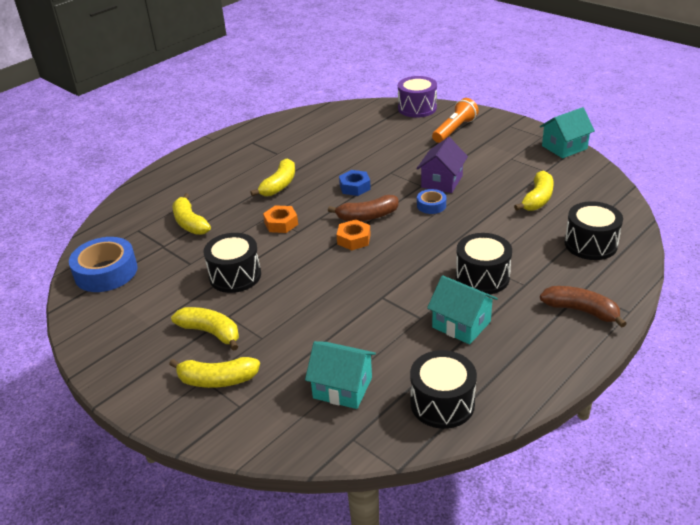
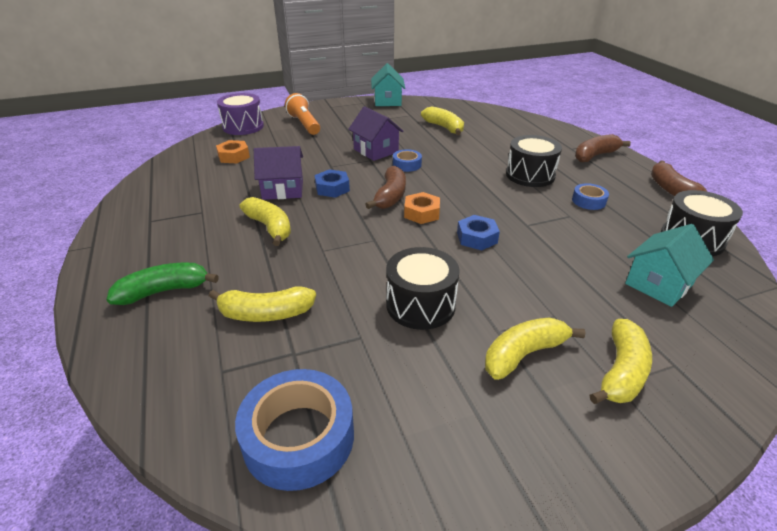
camera: 65 degrees left, 0 degrees up
orange nut [263,205,298,233] -> orange nut moved to [216,140,250,164]
turquoise house [427,275,498,344] -> blue tape [572,183,609,210]
black drum [565,201,623,260] -> none
none -> green banana [106,263,219,305]
none -> purple house [254,146,303,200]
none -> blue nut [457,215,500,250]
none -> brown banana [651,160,707,197]

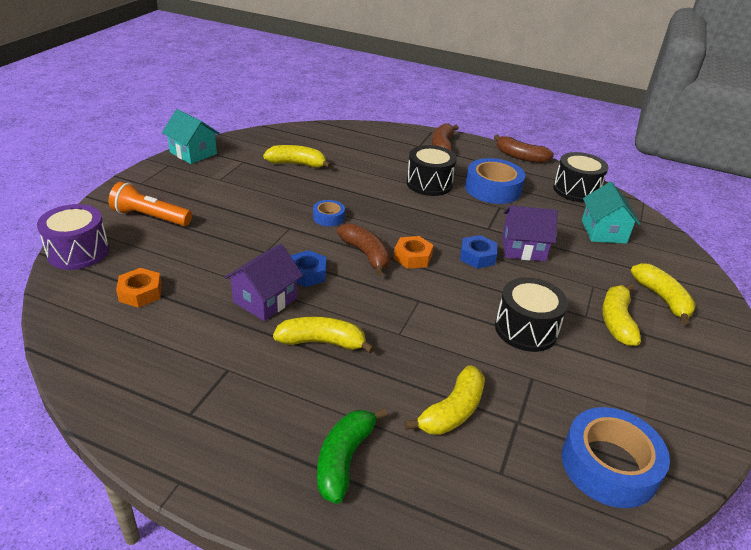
camera: 50 degrees left, 0 degrees up
purple house [348,106,404,161] -> purple house moved to [502,205,558,262]
blue tape [572,183,609,210] -> blue tape [465,158,525,204], size x1.96

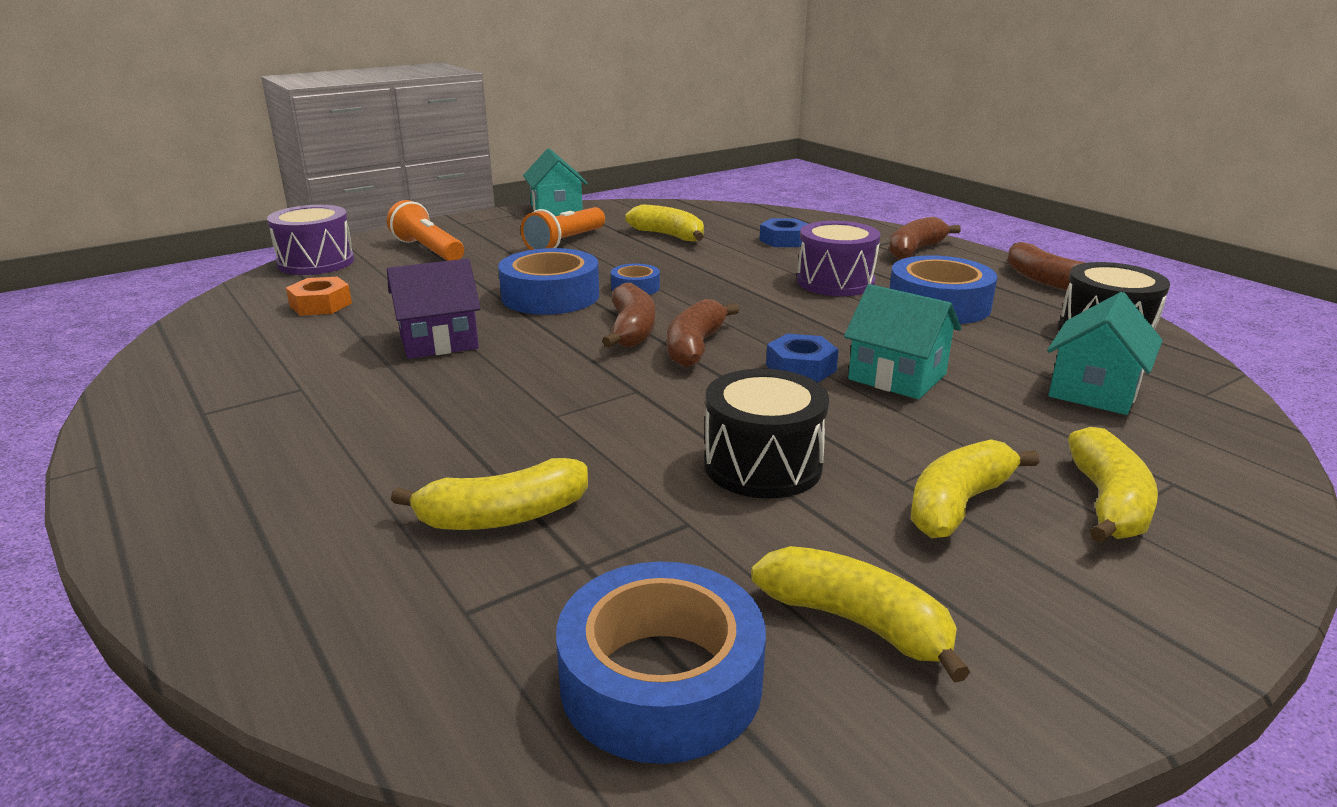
camera: 35 degrees right, 10 degrees down
yellow banana [273,316,375,353] -> yellow banana moved to [751,546,970,683]
blue nut [290,250,326,287] -> blue nut moved to [759,218,808,247]
green banana [317,408,387,504] -> none
orange nut [394,236,434,269] -> brown banana [667,299,739,367]
black drum [407,145,457,196] -> purple drum [797,221,880,296]
purple house [502,205,558,262] -> turquoise house [844,284,962,399]
none -> blue tape [498,248,599,315]
none -> orange flashlight [521,207,605,250]

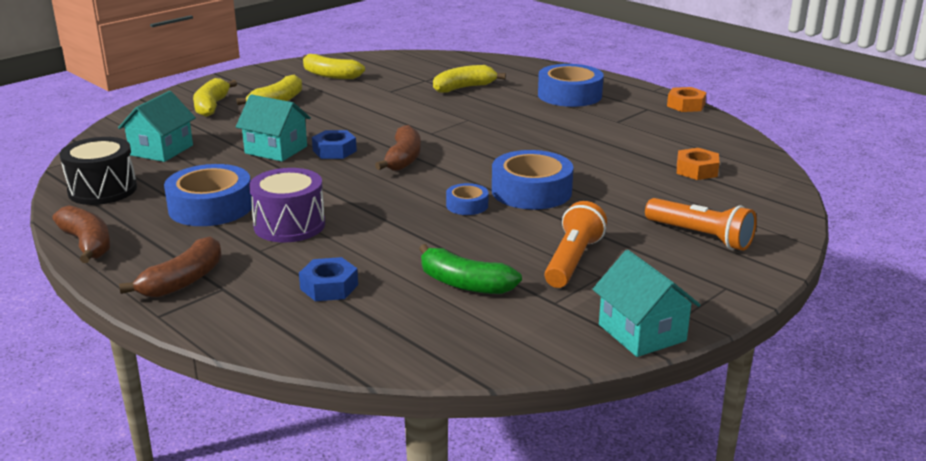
camera: 170 degrees right, 0 degrees up
purple drum [267,205,354,275] -> none
purple house [387,259,481,359] -> none
blue tape [556,561,766,764] -> blue tape moved to [538,64,604,107]
brown banana [602,282,655,348] -> none
yellow banana [625,204,704,242] -> green banana [419,244,522,294]
black drum [704,369,829,499] -> none
none -> orange nut [667,87,707,112]

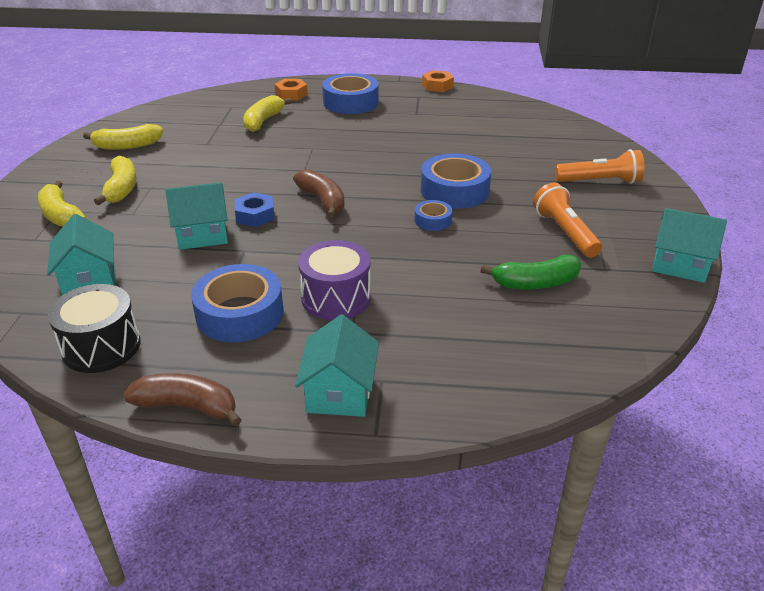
camera: 40 degrees left, 10 degrees up
brown banana [119,236,222,298] -> turquoise house [295,315,379,417]
blue nut [299,257,358,301] -> none
orange nut [677,148,720,180] -> orange nut moved to [274,79,308,100]

